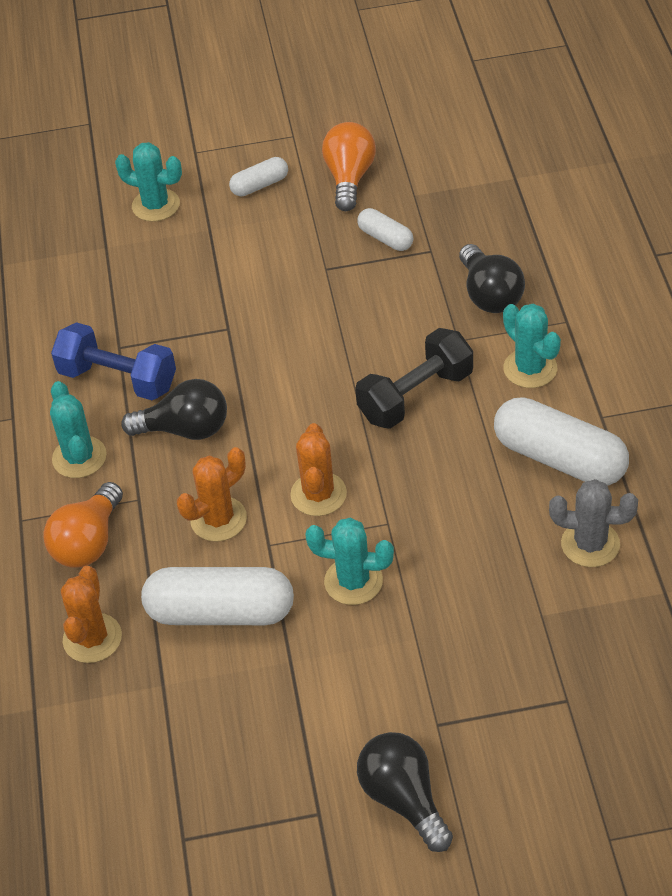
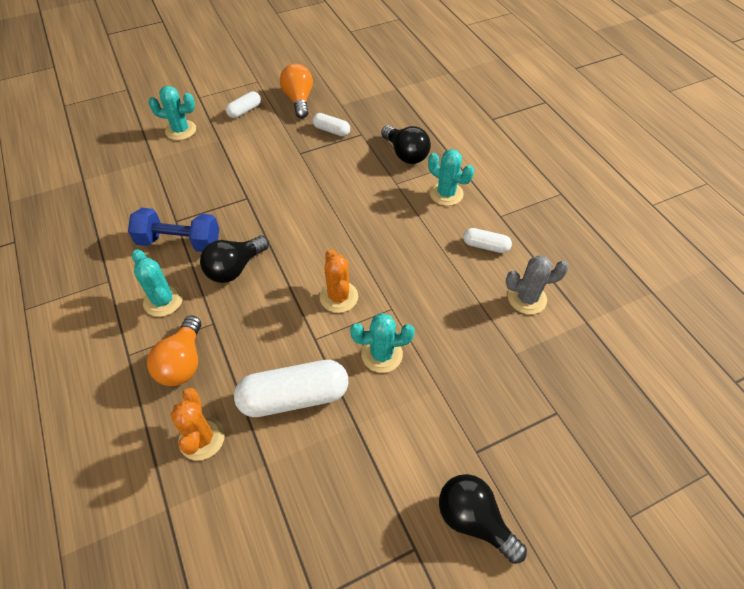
camera: 20 degrees left, 5 degrees up
black light bulb [121,379,227,440] -> black light bulb turned 150 degrees clockwise [200,236,269,283]
orange cactus [177,447,247,542] -> none
black dumbbell [355,328,473,429] -> none
white capsule [494,397,629,486] -> white capsule [463,228,512,253], size x0.52

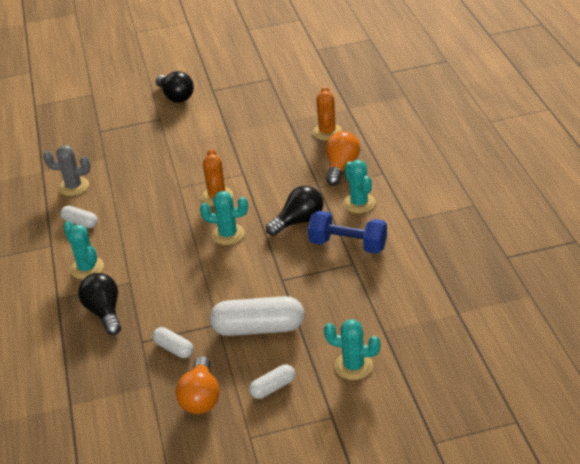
camera: 165 degrees left, 15 degrees down
white capsule [234,360,348,417] -> white capsule moved to [210,296,304,336]
turquoise cactus [350,313,415,373] -> turquoise cactus moved to [200,191,248,245]

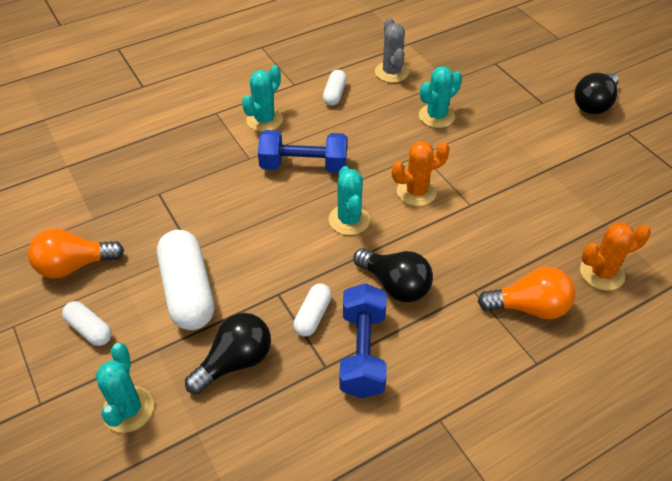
camera: 70 degrees right, 10 degrees up
black light bulb [78,273,121,335] -> black light bulb moved to [185,313,271,394]
white capsule [153,327,193,358] -> white capsule moved to [293,283,332,336]
turquoise cactus [343,160,376,213] -> turquoise cactus moved to [419,66,462,128]
none -> blue dumbbell [258,130,347,173]

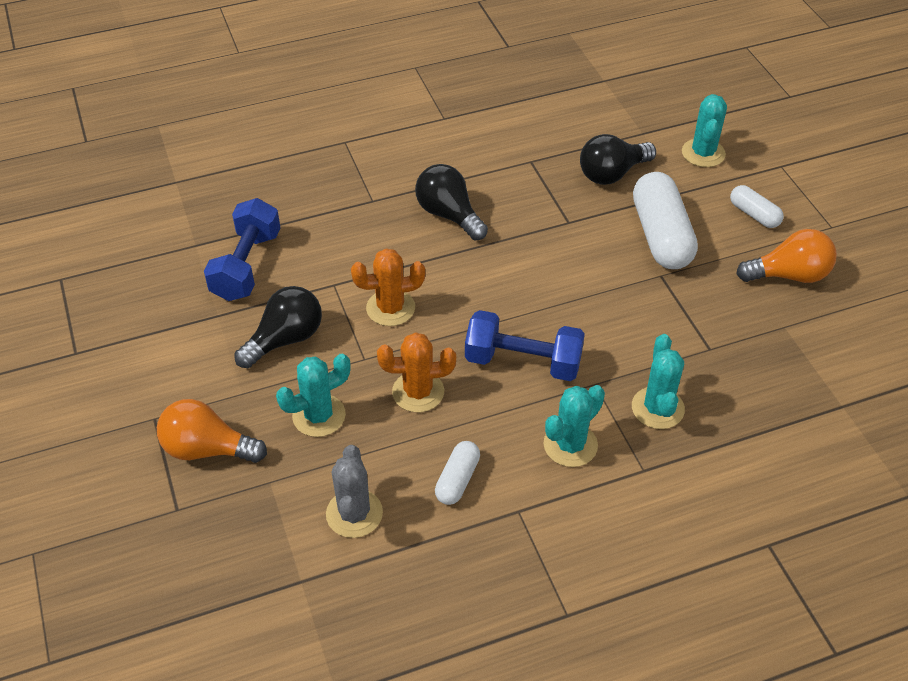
camera: 170 degrees left, 0 degrees up
white capsule [293,283,332,336] -> none
turquoise cactus [329,166,370,235] -> turquoise cactus moved to [632,334,685,429]
blue dumbbell [339,283,386,398] -> blue dumbbell moved to [204,198,280,301]
orange light bulb [478,267,575,319] -> orange light bulb moved to [157,399,267,463]
black light bulb [574,73,619,114] -> black light bulb moved to [234,286,322,368]
orange cactus [580,222,651,291] -> orange cactus moved to [377,332,456,412]

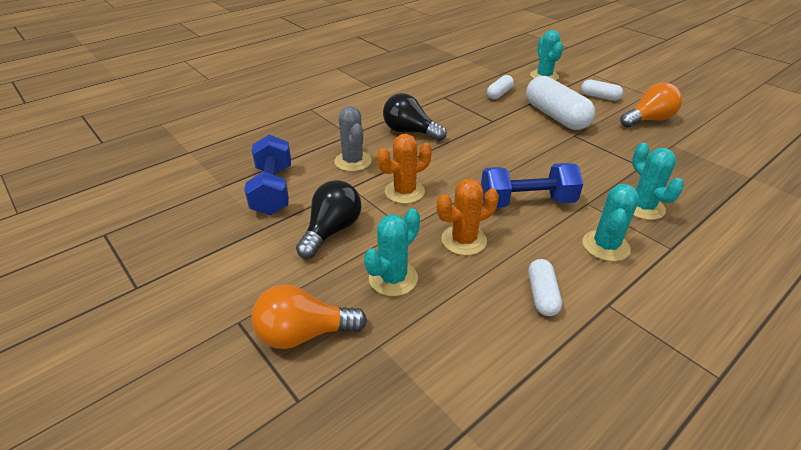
camera: 20 degrees left, 10 degrees down
grey cactus [326,445,383,538] -> grey cactus moved to [334,106,372,172]
black light bulb [580,134,656,185] -> white capsule [487,75,514,99]

